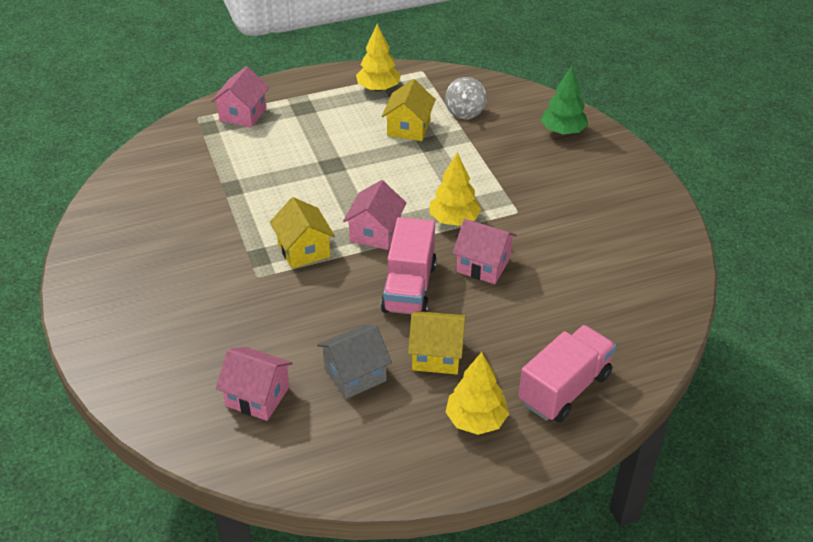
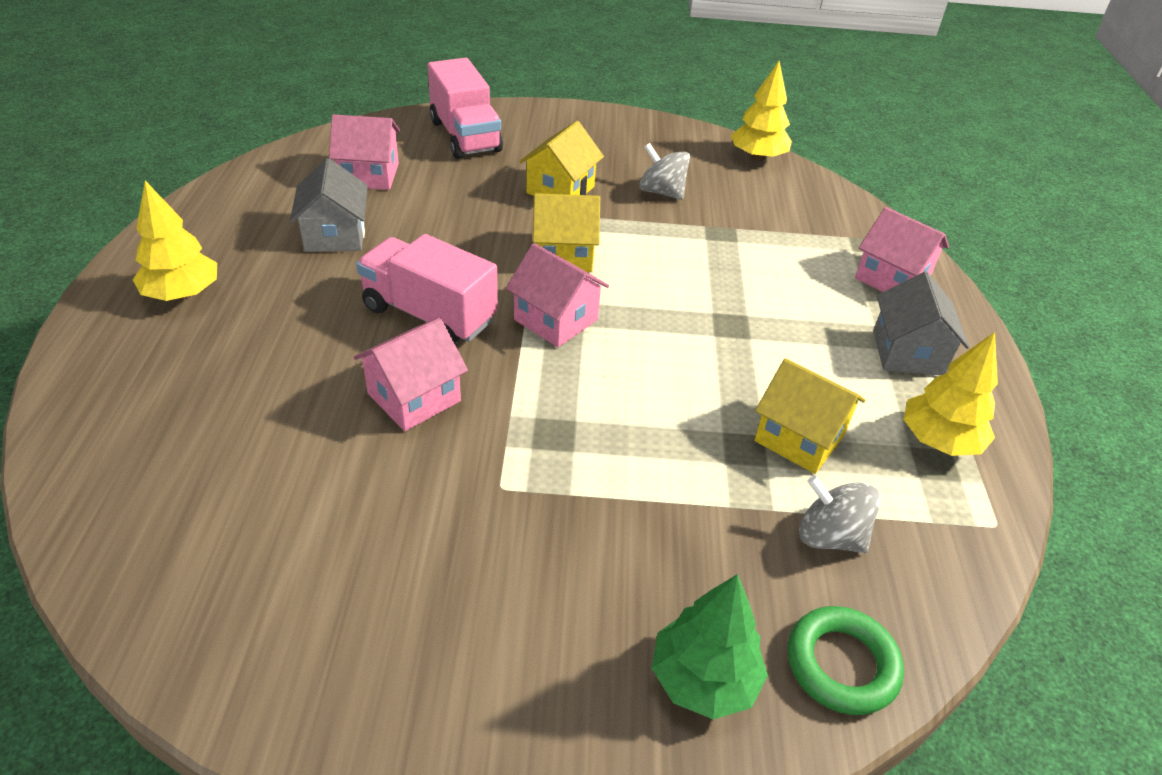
camera: 110 degrees right, 0 degrees up
pink house [216,347,293,421] -> pink house turned 45 degrees clockwise [329,114,400,190]
yellow house [408,311,466,374] -> yellow house moved to [519,121,604,196]
yellow tree [430,152,481,226] -> yellow tree moved to [731,61,792,161]
pink truck [518,325,616,423] -> pink truck moved to [428,58,503,159]
none -> grey spinning top [639,143,690,200]
none -> green ring [788,606,904,715]
none -> grey house [873,272,969,375]

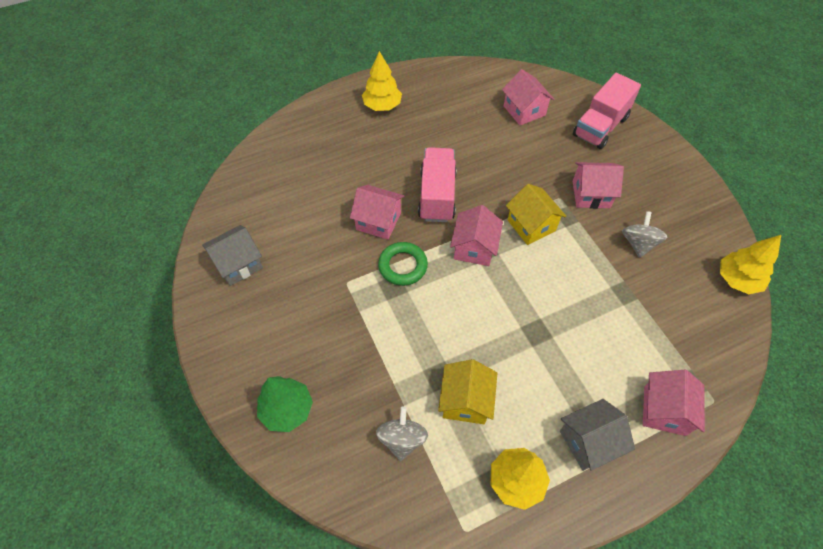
camera: 65 degrees right, 15 degrees up
grey house [290,158,368,252] -> grey house moved to [202,225,263,286]
yellow house [519,121,604,196] -> pink house [573,162,624,209]
green ring [788,606,904,715] -> green ring moved to [378,242,428,286]

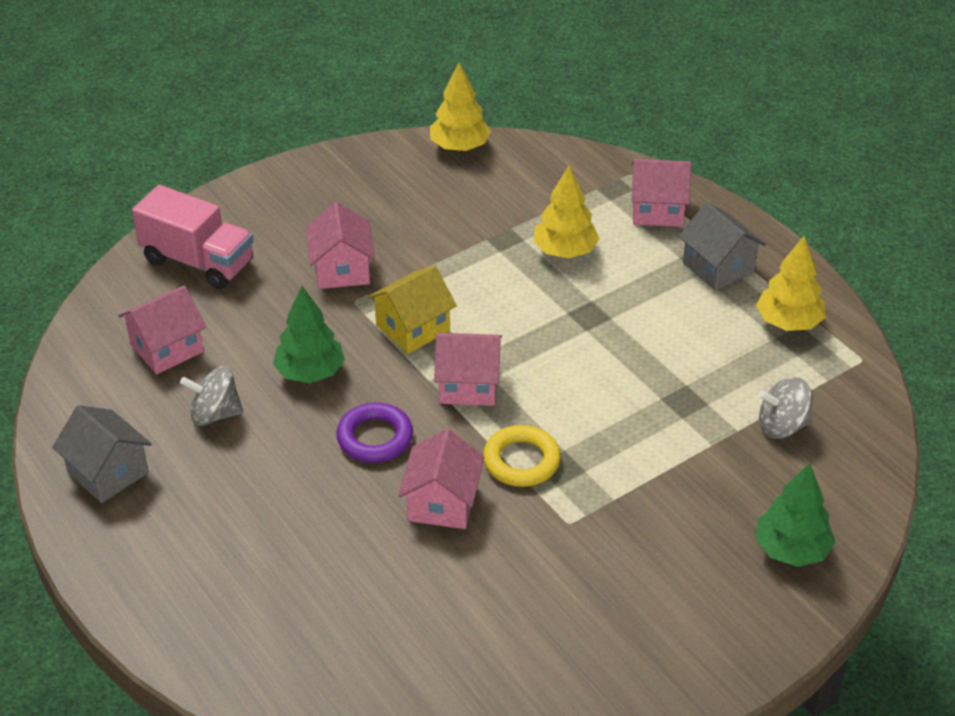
camera: 100 degrees left, 15 degrees down
grey house [202,225,263,286] -> grey house moved to [52,405,152,503]
yellow tree [362,51,402,111] -> yellow tree moved to [533,165,600,258]
green ring [378,242,428,286] -> yellow ring [483,425,561,487]
pink truck [418,147,457,222] -> purple ring [336,403,413,463]
yellow house [438,359,497,424] -> none
grey spinning top [622,211,667,258] -> grey spinning top moved to [180,366,243,426]
none -> green tree [273,286,345,383]

